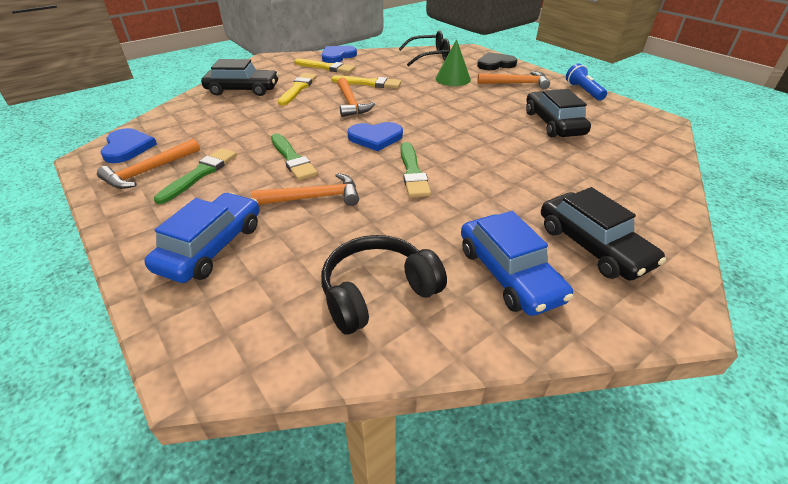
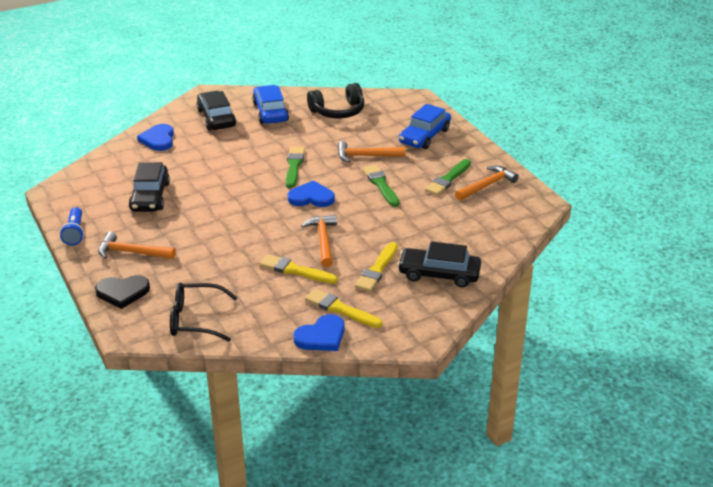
camera: 170 degrees left, 5 degrees down
blue heart [101,128,157,163] -> blue heart moved to [137,124,174,151]
green cone [435,39,471,86] -> none

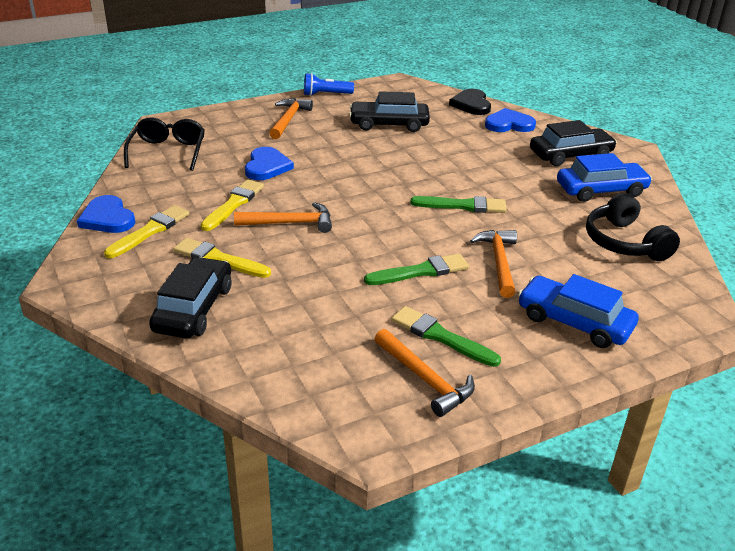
camera: 90 degrees right, 0 degrees up
black heart [95,275,150,309] -> black heart moved to [449,89,491,115]
blue heart [288,181,335,207] -> blue heart moved to [245,147,294,180]

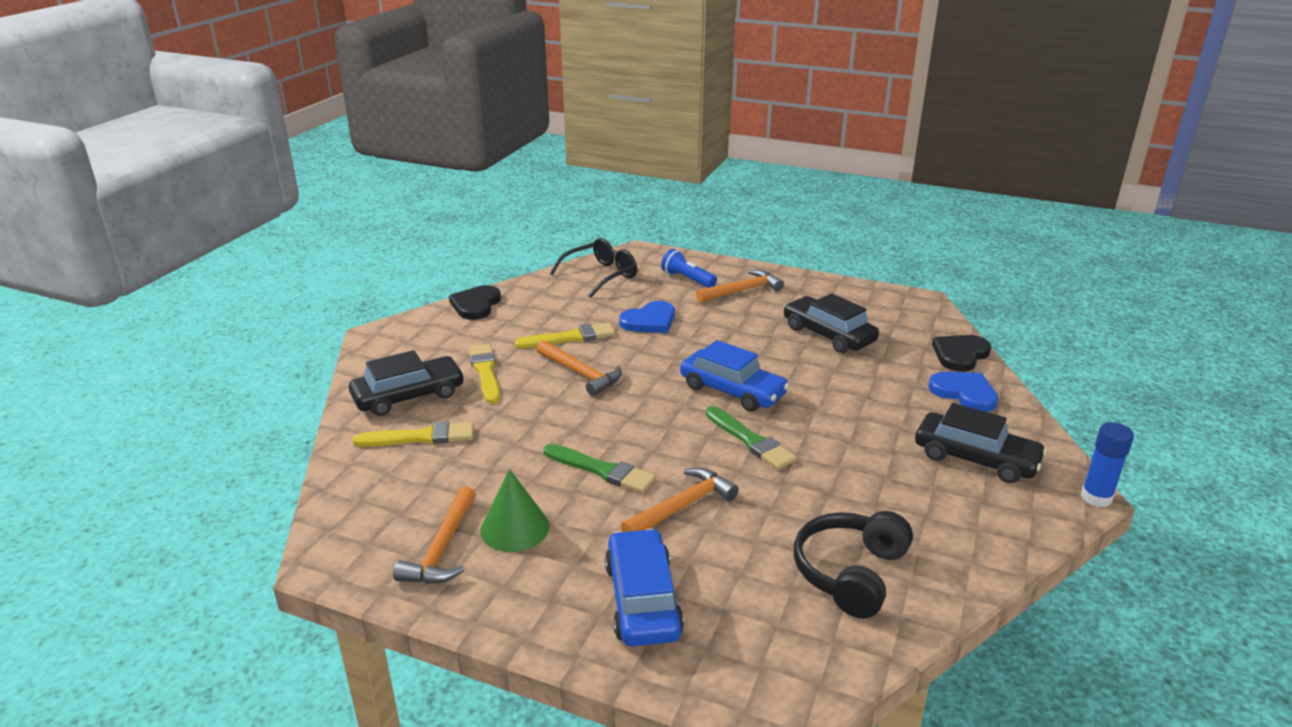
camera: 50 degrees right, 5 degrees down
blue heart [77,195,135,233] -> black heart [449,285,501,320]
yellow brush [104,205,189,258] -> yellow brush moved to [352,422,474,446]
blue flashlight [304,73,354,96] -> blue flashlight moved to [661,249,717,288]
green brush [391,306,501,367] -> green cone [480,469,549,552]
blue car [557,153,652,202] -> blue car moved to [680,340,790,412]
none -> blue glue stick [1081,422,1134,507]

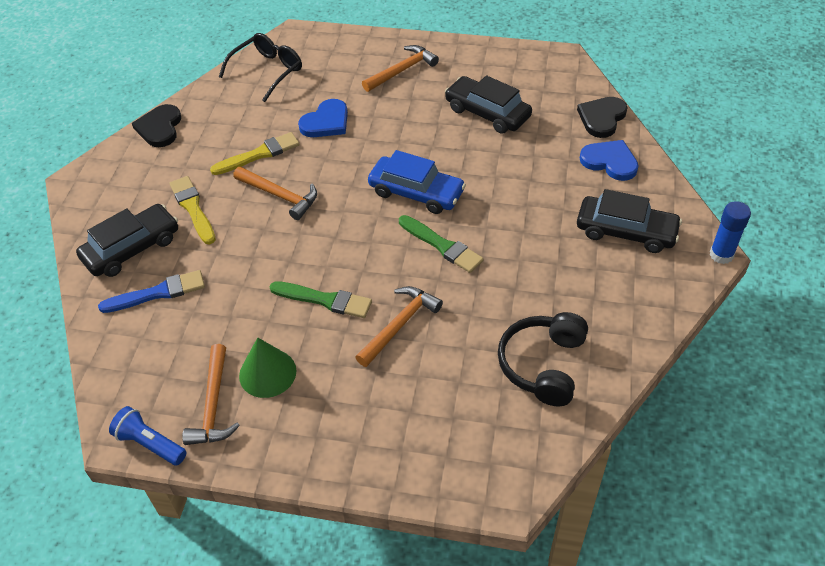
camera: 10 degrees left, 20 degrees up
yellow brush [352,422,474,446] -> blue brush [98,270,205,313]
blue car [605,528,684,646] -> none
blue flashlight [661,249,717,288] -> blue flashlight moved to [109,406,187,465]

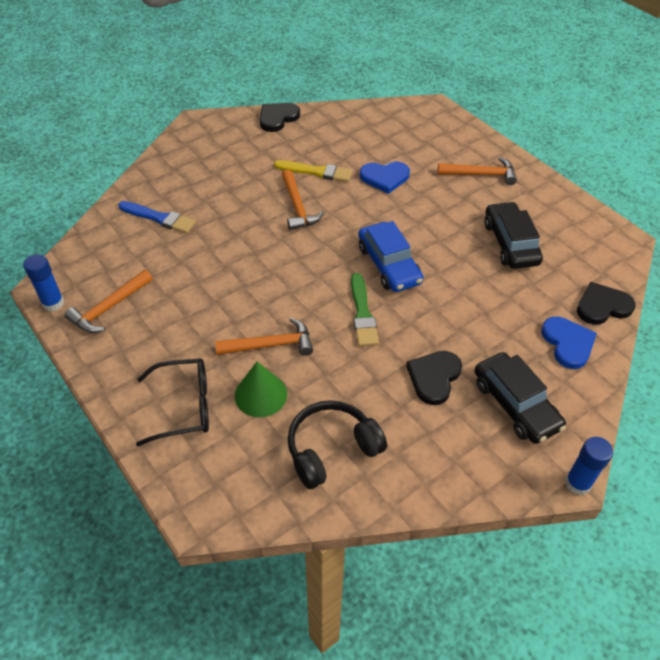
camera: 40 degrees right, 0 degrees up
black car [76,204,178,277] -> none
blue flashlight [109,406,187,465] -> blue glue stick [23,254,64,311]
yellow brush [169,176,216,244] -> none
black glasses [219,33,302,102] -> black glasses moved to [136,358,209,446]
green cone [239,338,296,398] -> green cone moved to [235,362,287,417]
green brush [269,281,372,318] -> none
none -> black heart [406,351,462,405]

